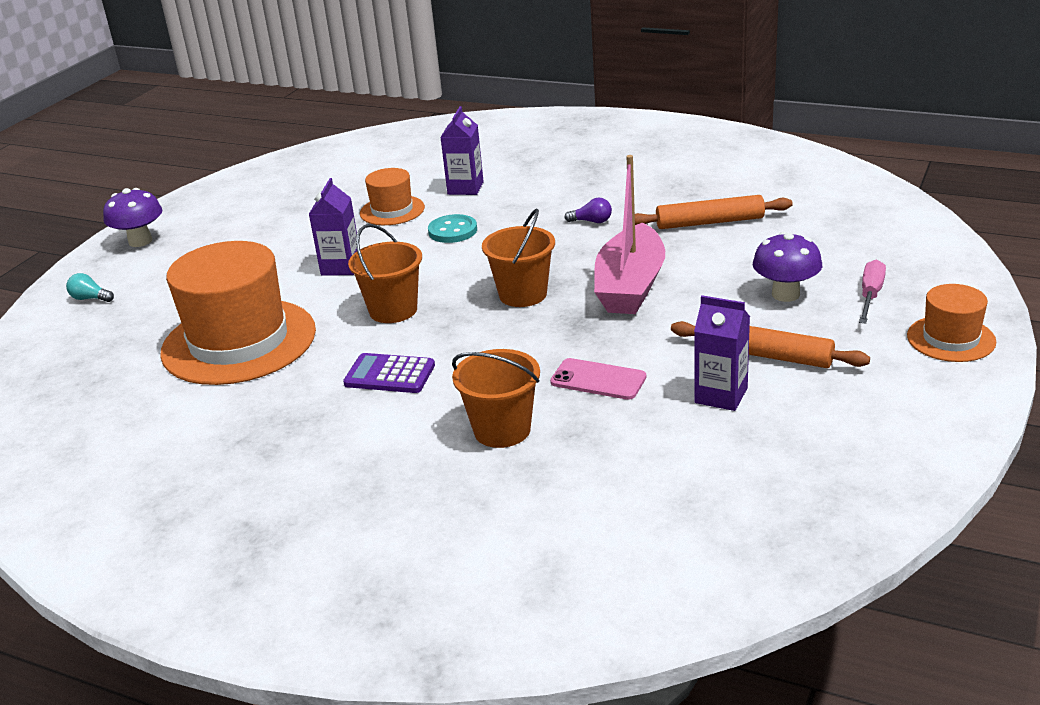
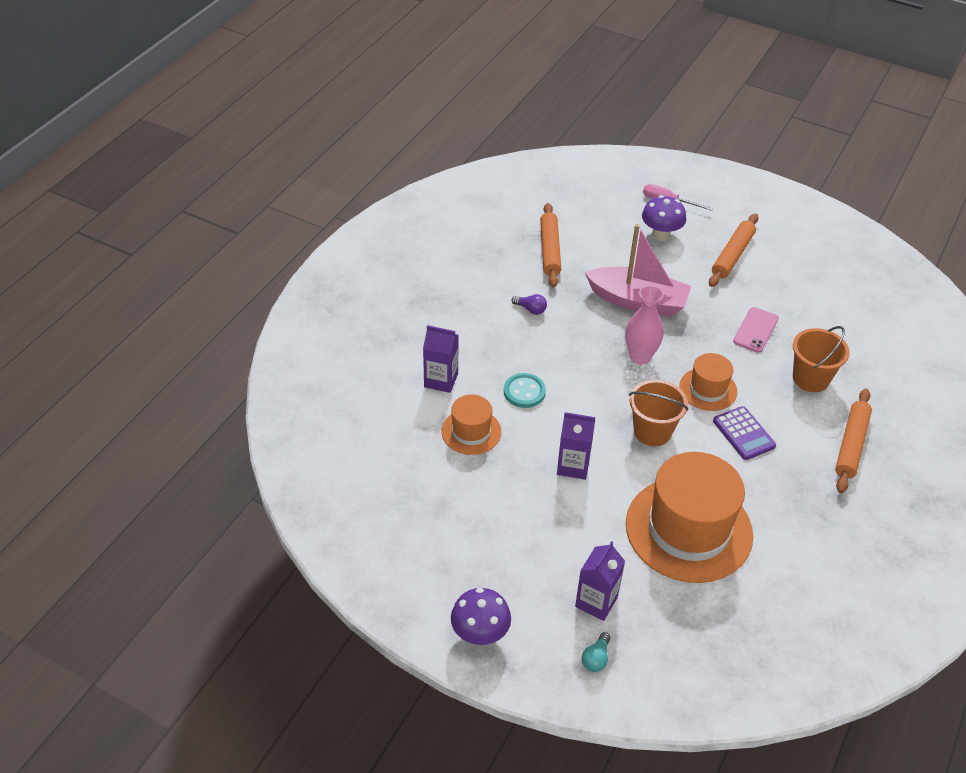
camera: 90 degrees left, 15 degrees up
purple calculator [343,353,435,393] -> purple calculator turned 45 degrees counterclockwise [713,406,776,460]
orange bucket [482,208,555,307] -> pink vase [625,285,664,365]
purple light bulb [564,197,612,223] -> purple light bulb turned 105 degrees clockwise [511,294,547,315]
purple carton [694,295,750,411] -> purple carton moved to [575,541,625,621]
orange hat [907,284,996,362] -> orange hat moved to [679,353,737,411]
none -> orange rolling pin [835,389,872,493]

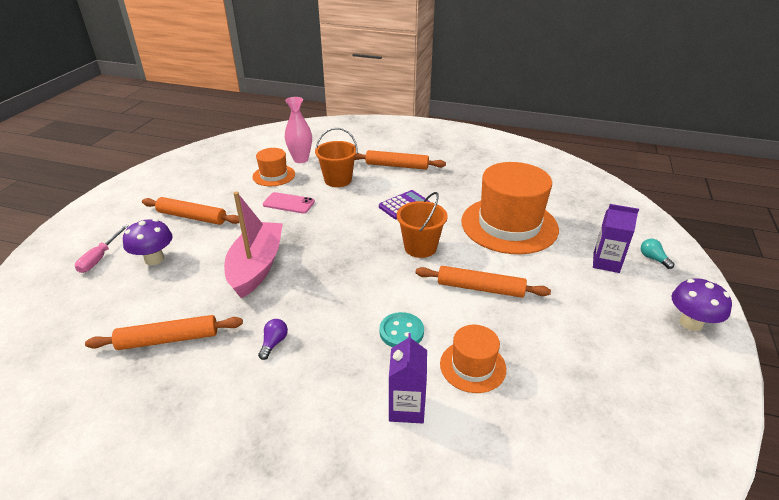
camera: 100 degrees left, 10 degrees down
purple carton [557,412,595,480] -> orange rolling pin [415,266,551,298]
turquoise light bulb [582,632,610,672] -> turquoise light bulb turned 135 degrees counterclockwise [641,239,674,269]
pink vase [625,285,664,365] -> pink vase moved to [285,97,312,163]
orange hat [679,353,737,411] -> orange hat moved to [252,148,295,186]

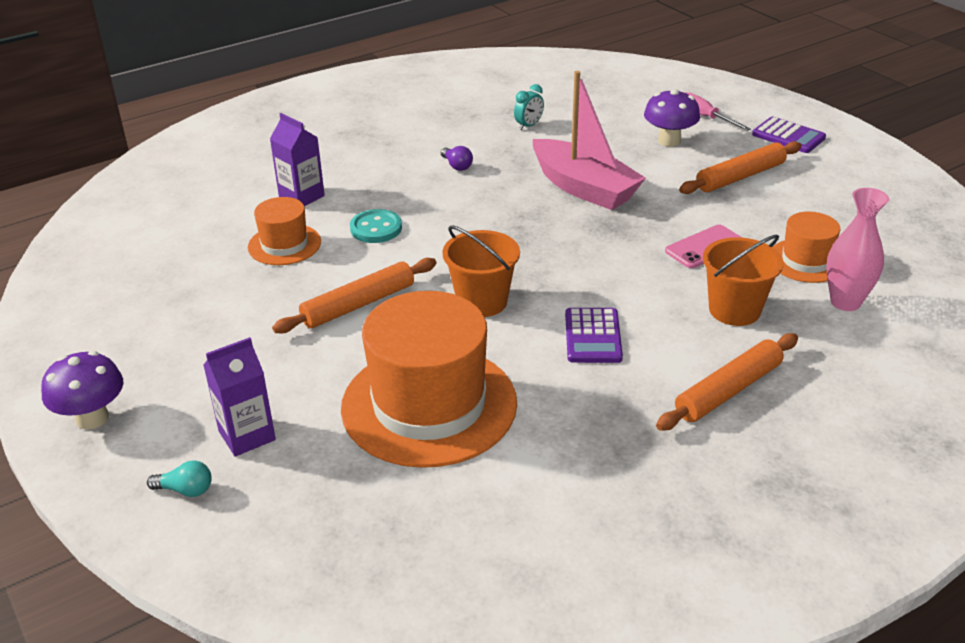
camera: 130 degrees right, 0 degrees up
orange rolling pin [85,315,243,350] -> turquoise clock [514,84,544,130]
none -> purple calculator [752,117,826,153]

